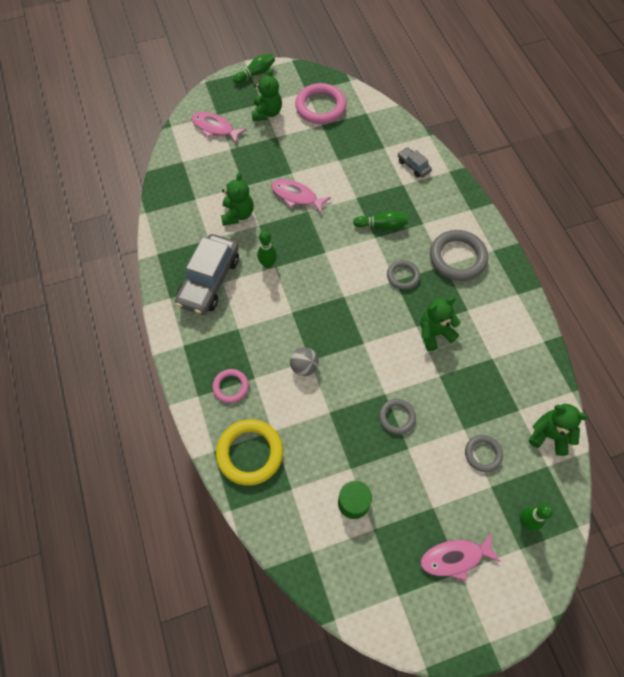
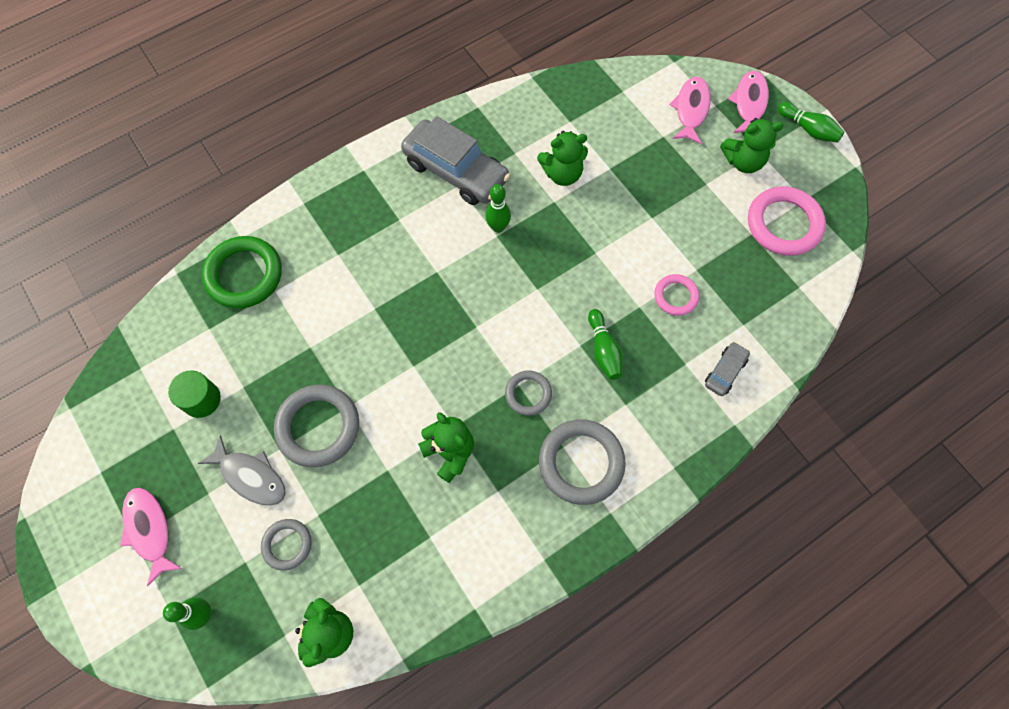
camera: 75 degrees right, 5 degrees up
grey car [175,234,239,315] -> grey car turned 150 degrees counterclockwise [401,116,510,205]
pink ring [212,369,249,403] -> pink ring moved to [654,274,699,316]
yellow ring [216,419,283,485] -> green ring [202,236,282,308]
pink fish [271,179,331,214] -> pink fish moved to [728,71,769,133]
grey ball [290,347,319,376] -> none
grey ring [379,399,416,434] -> grey ring [274,385,359,467], size x1.77
none -> grey fish [198,435,286,506]

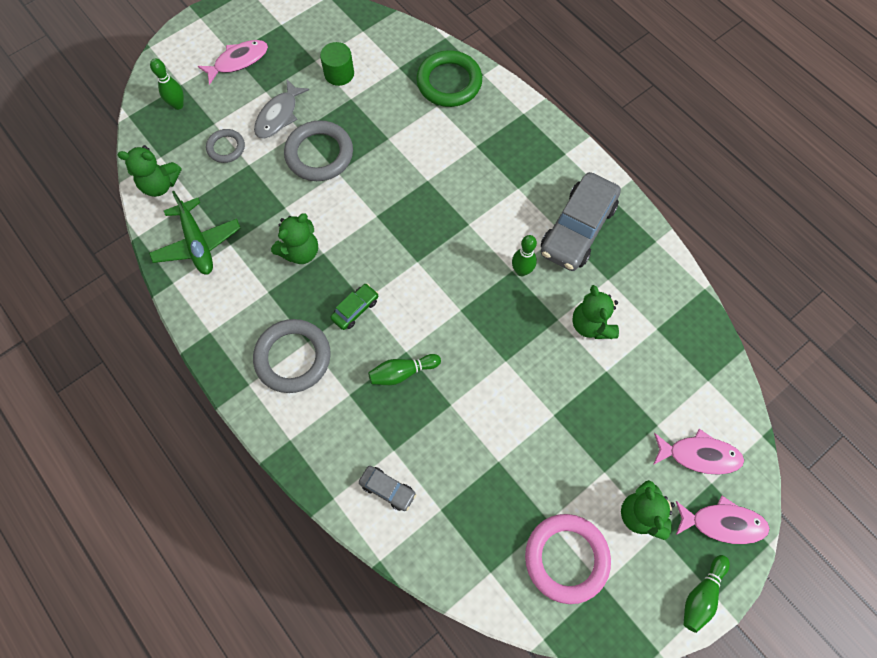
camera: 85 degrees right, 0 degrees up
grey ring [505,371,552,416] -> green car [330,283,379,330]
pink ring [654,274,699,316] -> none
none -> green plane [149,191,241,274]

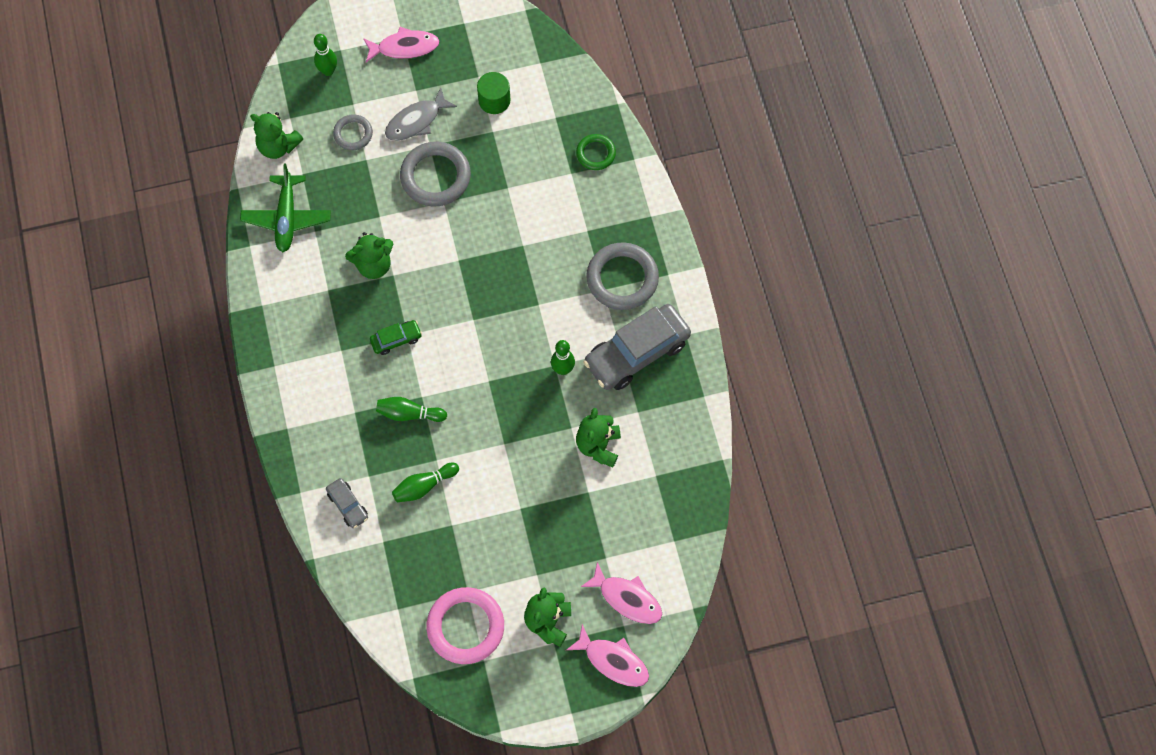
camera: 25 degrees right, 0 degrees up
grey ring [253,319,331,393] -> grey ring moved to [586,242,659,310]
green ring [416,50,482,107] -> green ring [576,134,616,170], size x0.56
green bowling pin [683,555,730,633] -> green bowling pin moved to [392,463,459,502]

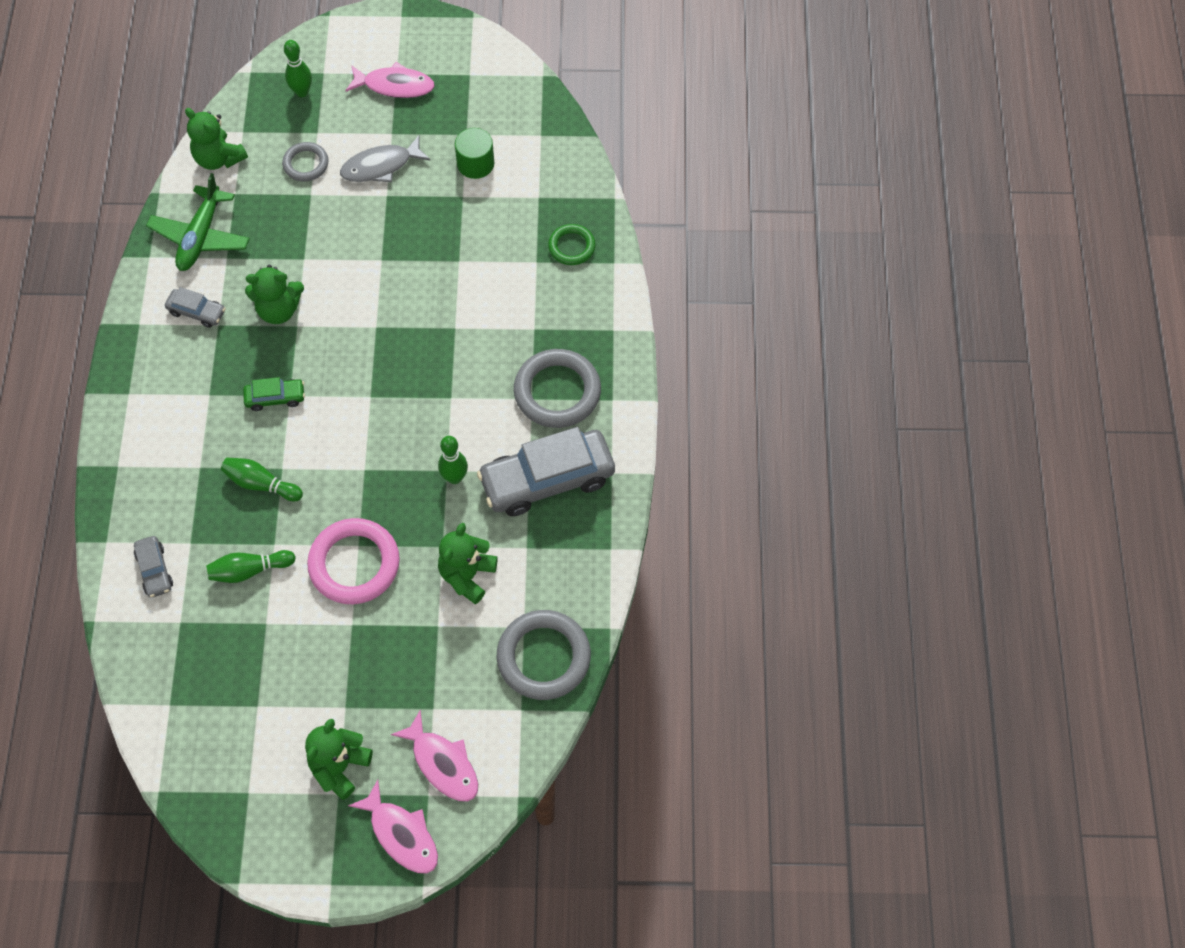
camera: 15 degrees right, 5 degrees down
grey ring [400,142,471,207] -> grey ring moved to [497,610,591,700]
pink ring [426,587,504,664] -> pink ring moved to [307,518,400,604]
none -> grey car [165,287,226,328]

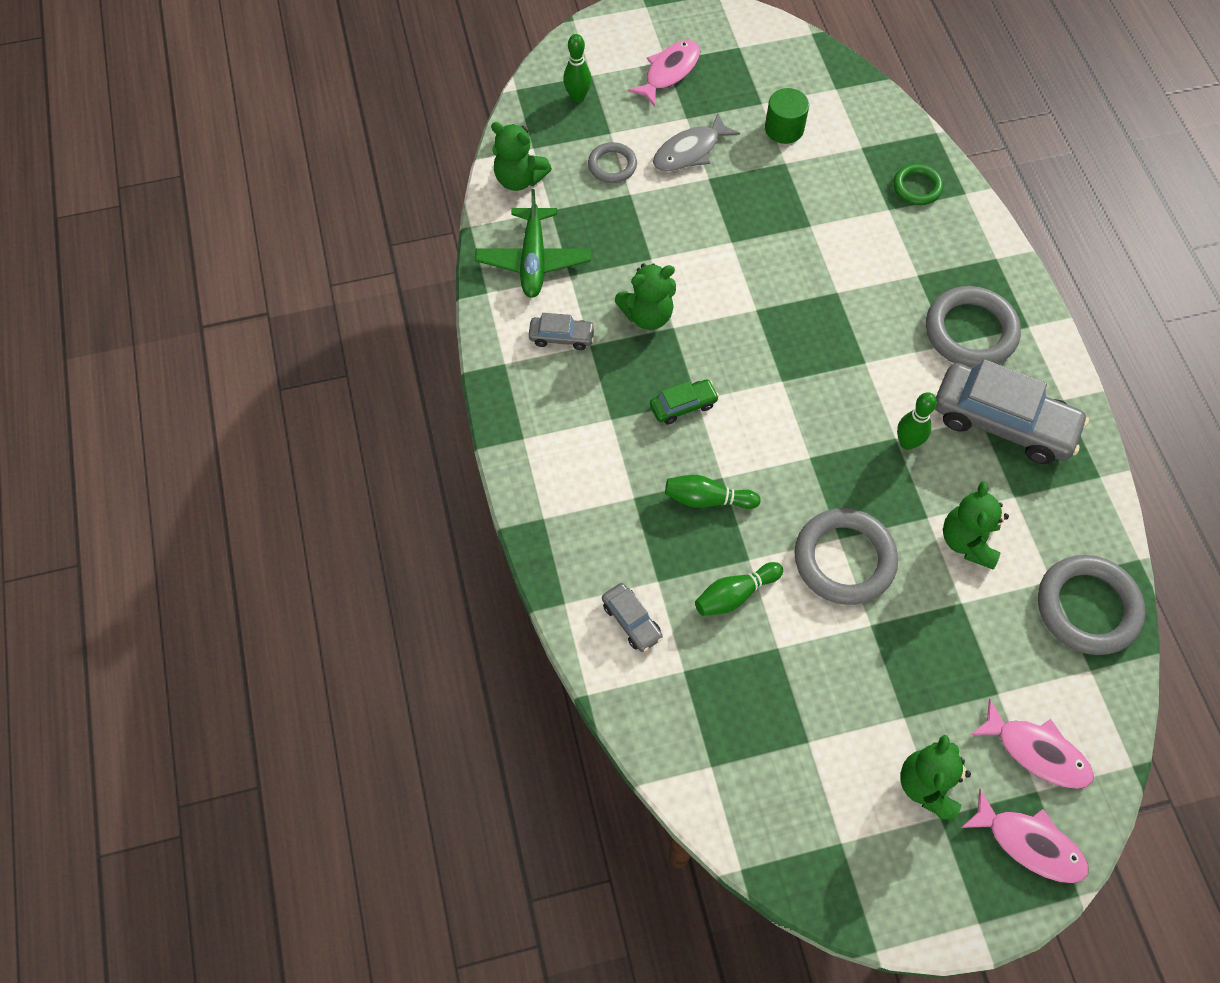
camera: 15 degrees left, 0 degrees up
pink ring [307,518,400,604] -> grey ring [795,508,898,605]
pink fish [345,62,435,98] -> pink fish turned 45 degrees counterclockwise [628,40,700,107]
grey car [477,427,615,516] -> grey car turned 120 degrees counterclockwise [935,359,1089,464]

